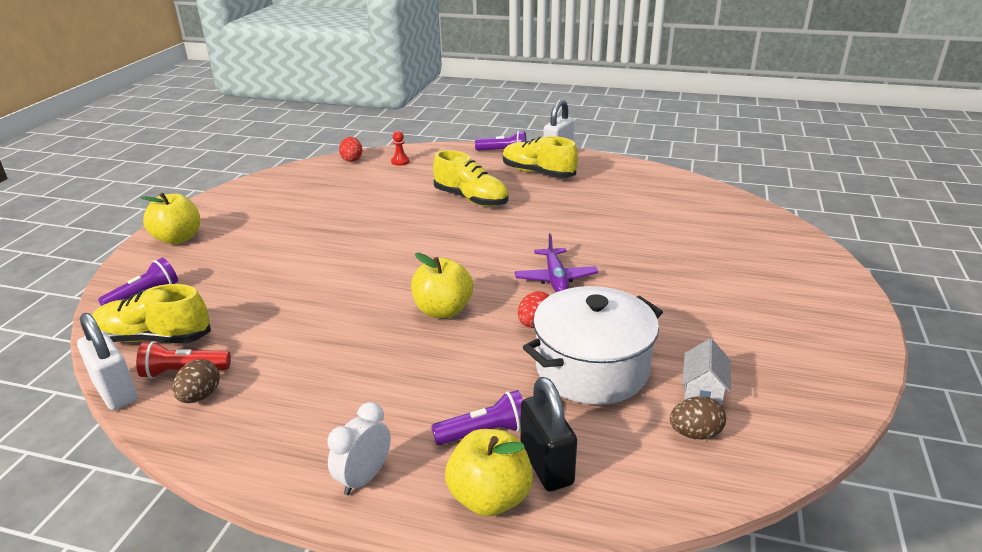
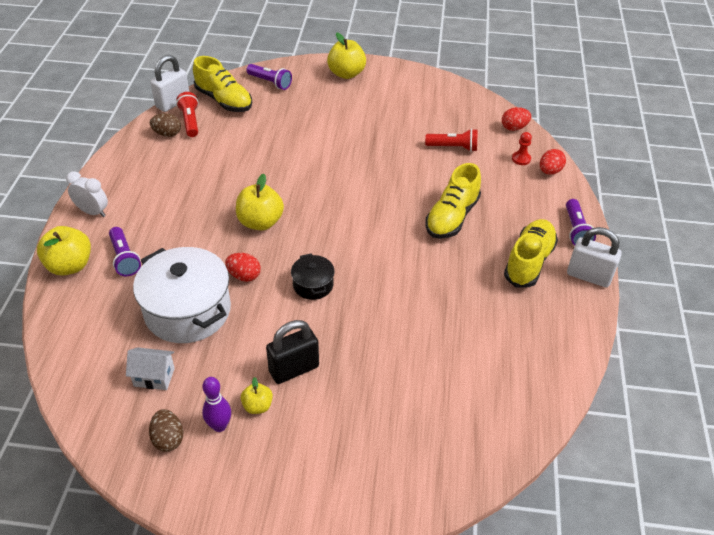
camera: 80 degrees right, 15 degrees up
yellow shoe [92,284,211,343] -> yellow shoe turned 135 degrees clockwise [193,56,252,112]
purple plane [515,233,598,292] -> black pot [291,254,335,300]
black padlock [520,377,577,491] -> black padlock moved to [266,320,319,384]
brown egg [670,396,726,440] -> brown egg moved to [149,409,183,452]
none -> purple bowling pin [202,377,231,432]
none -> yellow apple [241,377,273,414]
none -> red flashlight [425,128,478,152]
none -> red egg [540,149,566,175]

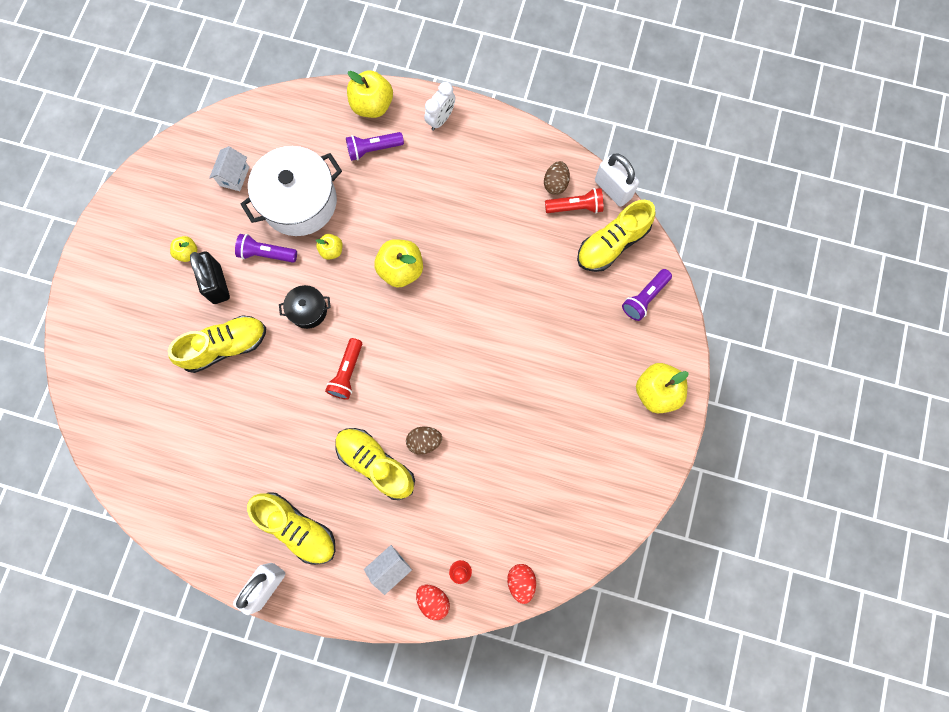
camera: 100 degrees right, 30 degrees up
brown egg [149,409,183,452] -> brown egg moved to [406,427,442,455]
purple bowling pin [202,377,231,432] -> none
red egg [225,253,261,282] -> yellow apple [316,234,343,260]
red flashlight [425,128,478,152] -> red flashlight moved to [325,338,362,400]
purple flashlight [566,199,596,246] -> purple flashlight moved to [235,234,297,263]
none -> yellow shoe [168,315,266,373]
none -> white house [364,545,412,595]

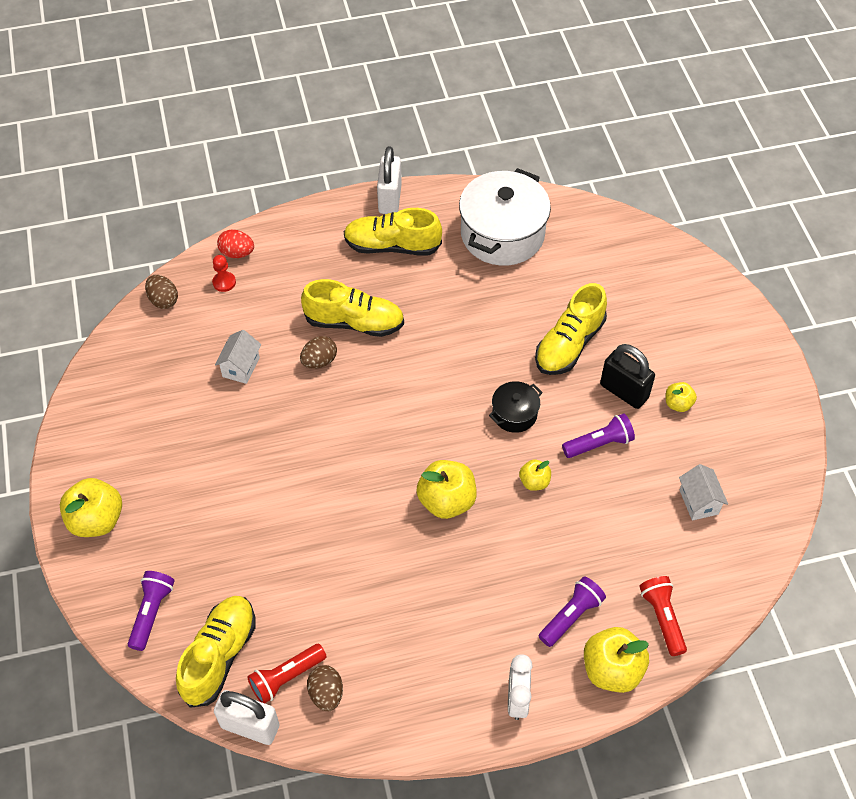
camera: 150 degrees right, 20 degrees down
white pot [241,146,342,236] -> white pot moved to [459,168,551,265]
red flashlight [325,338,362,400] -> red flashlight moved to [639,576,687,656]
white house [364,545,412,595] -> white house moved to [215,330,261,384]
red egg [507,564,536,604] -> brown egg [145,275,178,309]

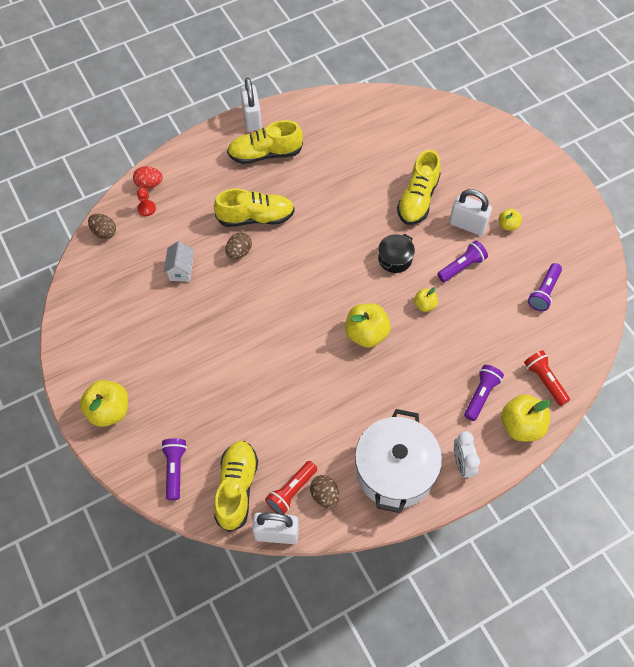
camera: 15 degrees left, 5 degrees up
white pot [459,168,551,265] -> white pot moved to [355,409,442,513]
black padlock [600,344,655,409] -> white padlock [449,189,492,235]
white house [679,464,728,521] -> purple flashlight [528,263,562,311]

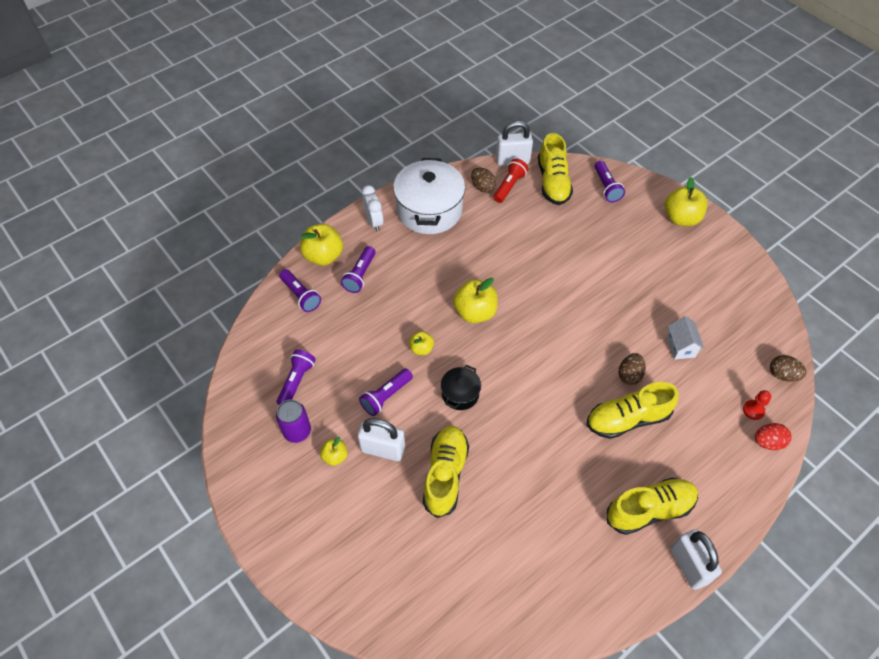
camera: 170 degrees right, 5 degrees down
red flashlight [524,350,570,406] -> purple flashlight [279,269,321,312]
none -> purple can [276,400,311,443]

